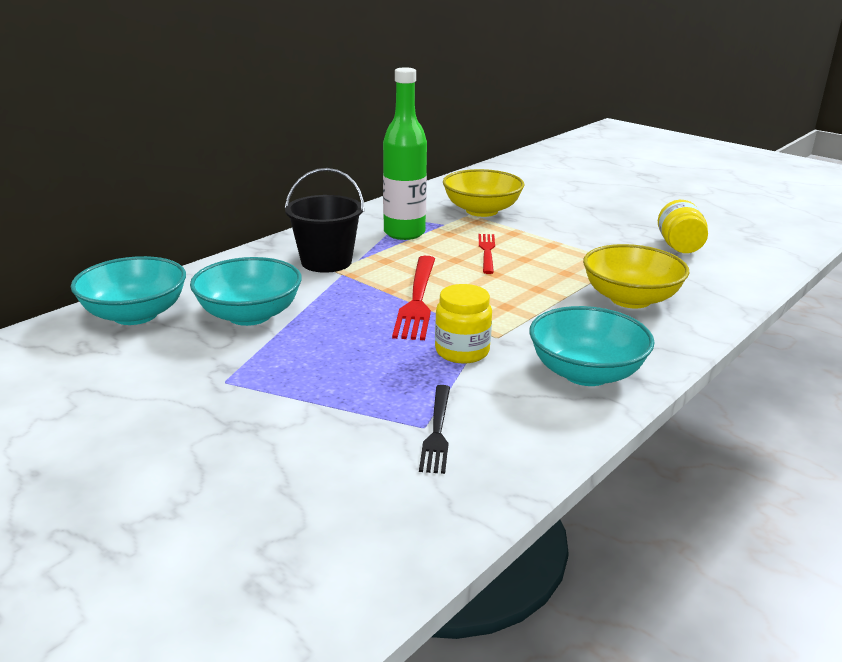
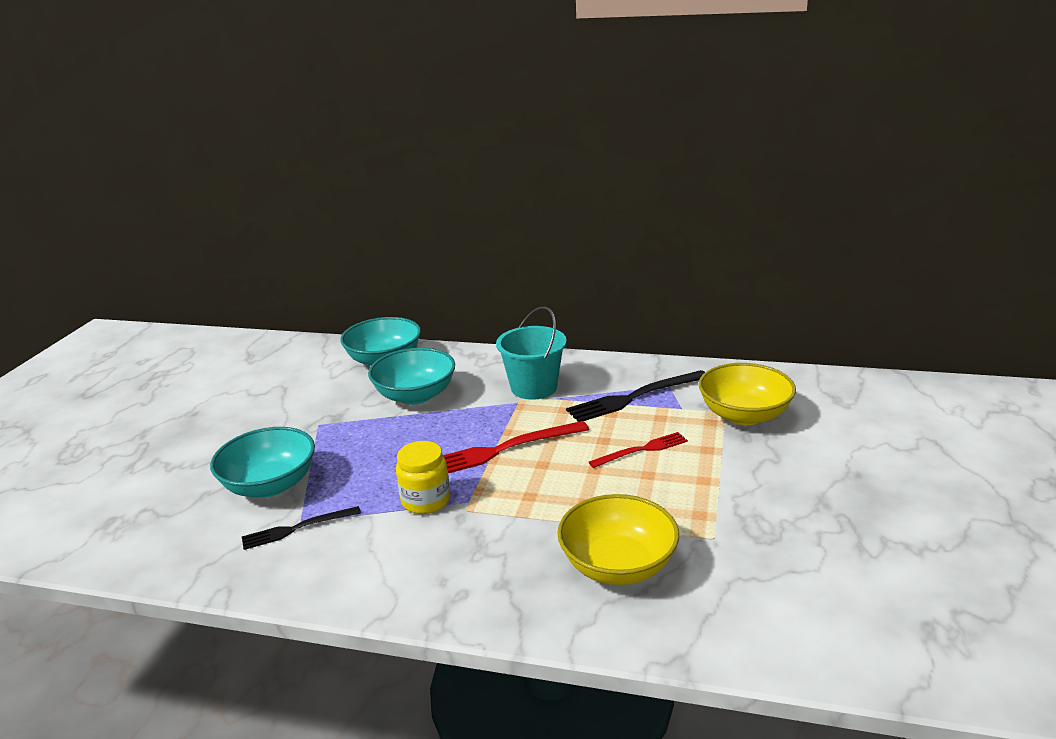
camera: 65 degrees right, 0 degrees up
black bucket [285,168,364,273] -> turquoise bucket [496,307,567,400]
green bottle [383,67,427,240] -> black fork [566,370,705,422]
turquoise bowl [529,306,655,386] -> turquoise bowl moved to [210,427,315,497]
yellow jar [658,200,708,253] -> none

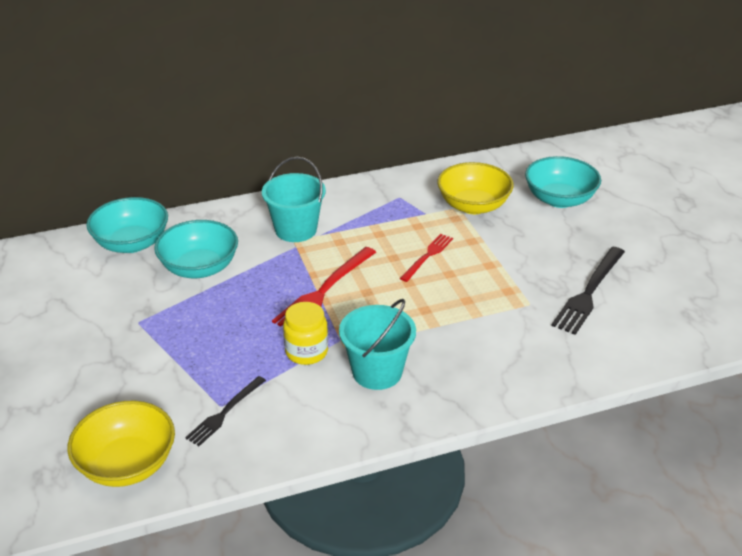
camera: 35 degrees left, 10 degrees up
turquoise bowl [210,427,315,497] -> turquoise bowl moved to [525,156,601,208]
yellow bowl [557,494,679,585] -> yellow bowl moved to [67,401,175,487]
black fork [566,370,705,422] -> black fork moved to [551,247,625,335]
none -> turquoise bucket [339,299,416,390]

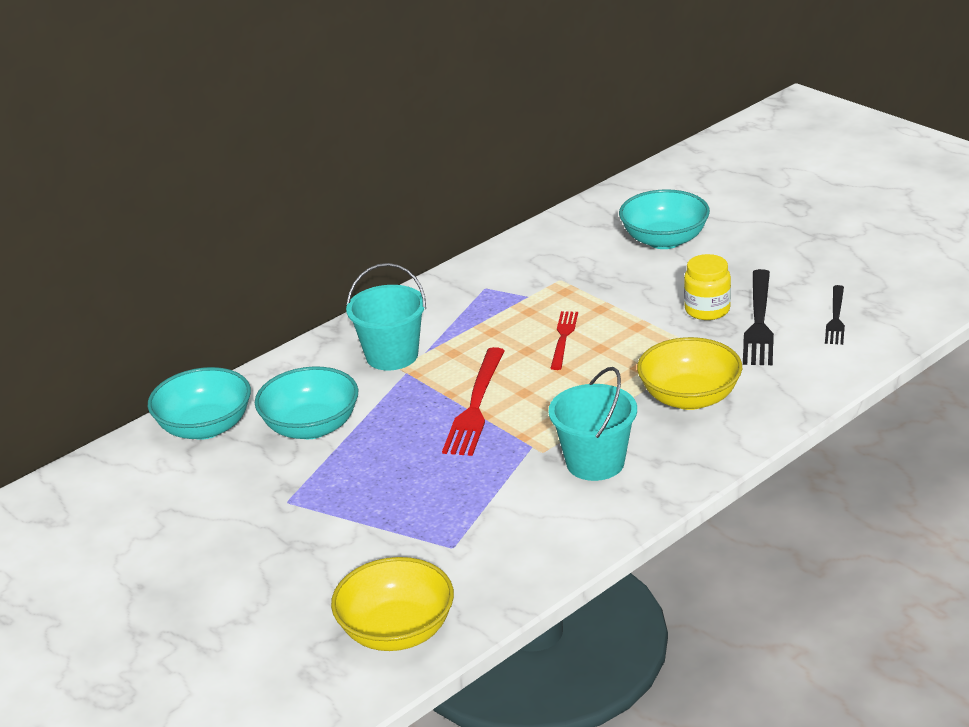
camera: 20 degrees left, 5 degrees down
black fork [185,376,266,446] -> black fork moved to [825,285,845,345]
yellow jar [283,302,328,365] -> yellow jar moved to [684,254,731,320]
yellow bowl [437,162,514,214] -> yellow bowl moved to [637,337,742,410]

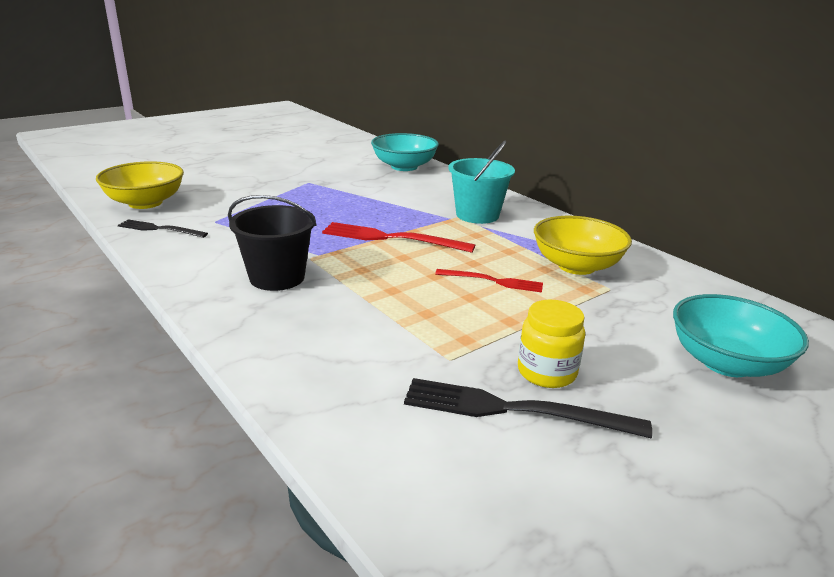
camera: 90 degrees right, 5 degrees down
turquoise bowl [255,366,358,439] -> none
turquoise bucket [549,367,637,481] -> black bucket [228,195,317,291]
yellow bowl [637,337,742,410] -> yellow bowl moved to [534,216,632,275]
black fork [825,285,845,345] -> black fork moved to [118,219,208,238]

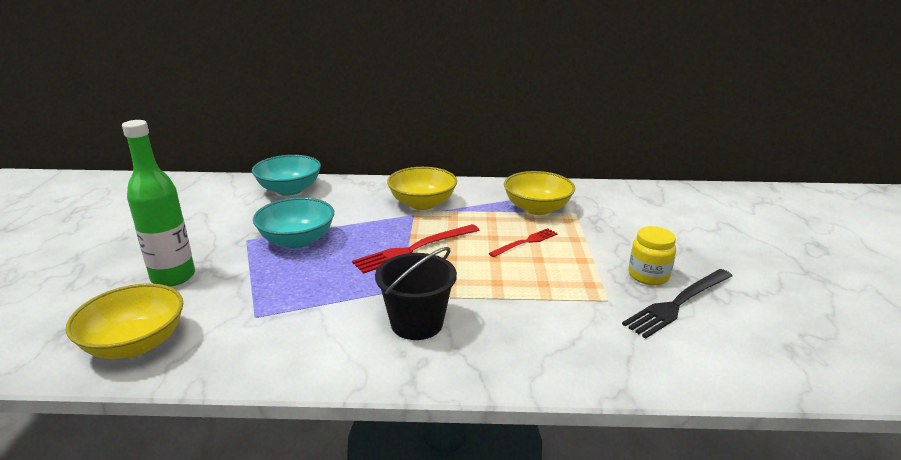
camera: 50 degrees left, 0 degrees up
black fork [118,219,208,238] -> none
turquoise bucket [448,141,515,224] -> yellow bowl [387,167,457,210]
turquoise bowl [673,294,809,377] -> turquoise bowl moved to [253,197,334,248]
none -> green bottle [122,120,195,287]

